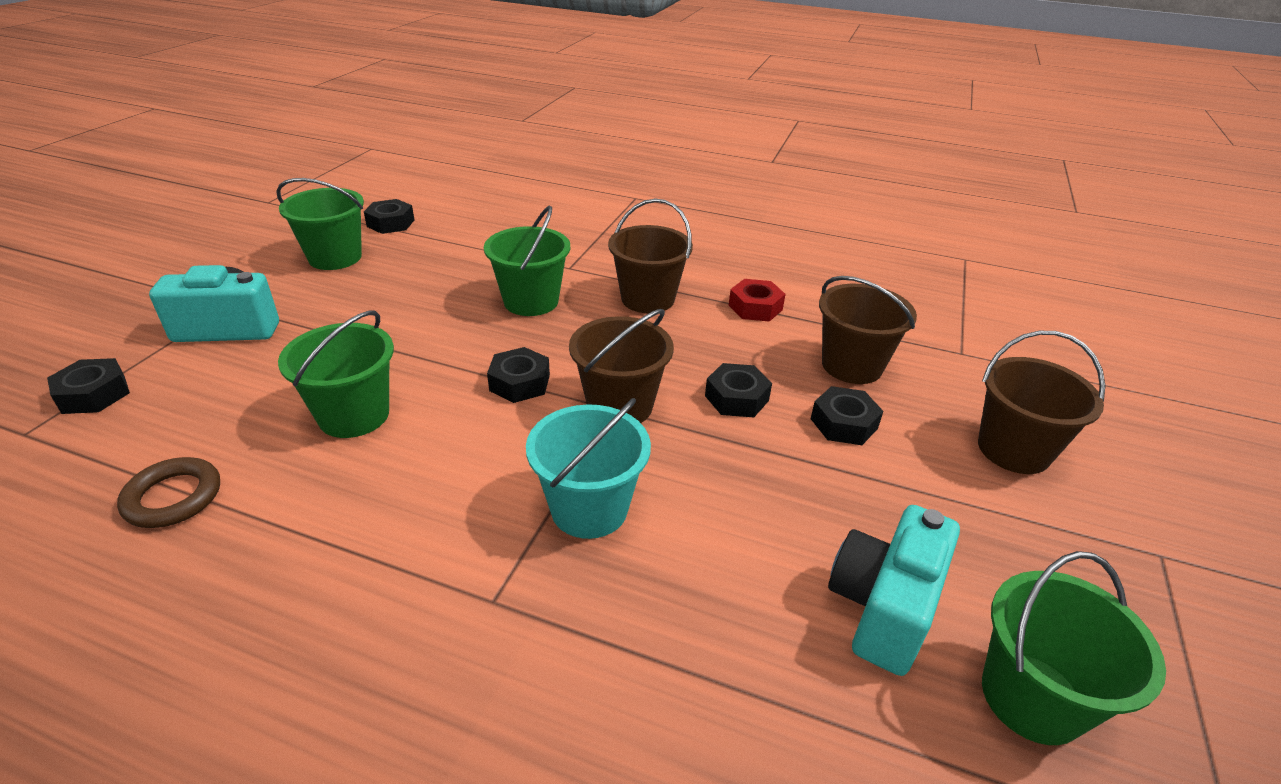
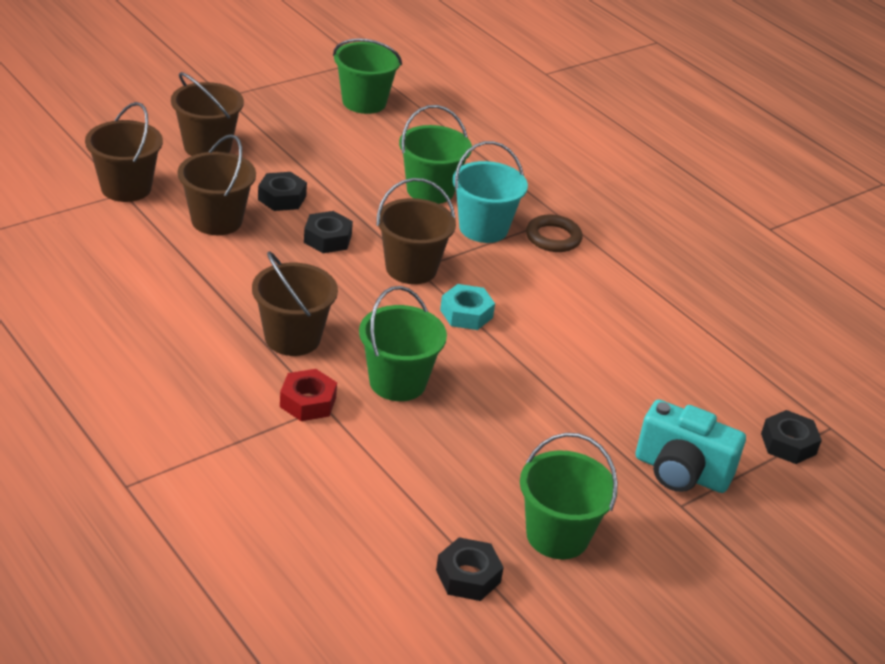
camera: 150 degrees left, 0 degrees up
brown ring [117,457,220,528] -> brown ring moved to [526,214,582,252]
green bucket [278,310,394,438] -> green bucket moved to [399,105,472,204]
black nut [487,347,550,403] -> turquoise nut [440,284,495,330]
red nut [729,279,785,322] -> red nut moved to [280,369,337,421]
turquoise camera [828,505,960,676] -> none
none -> brown bucket [85,102,163,202]

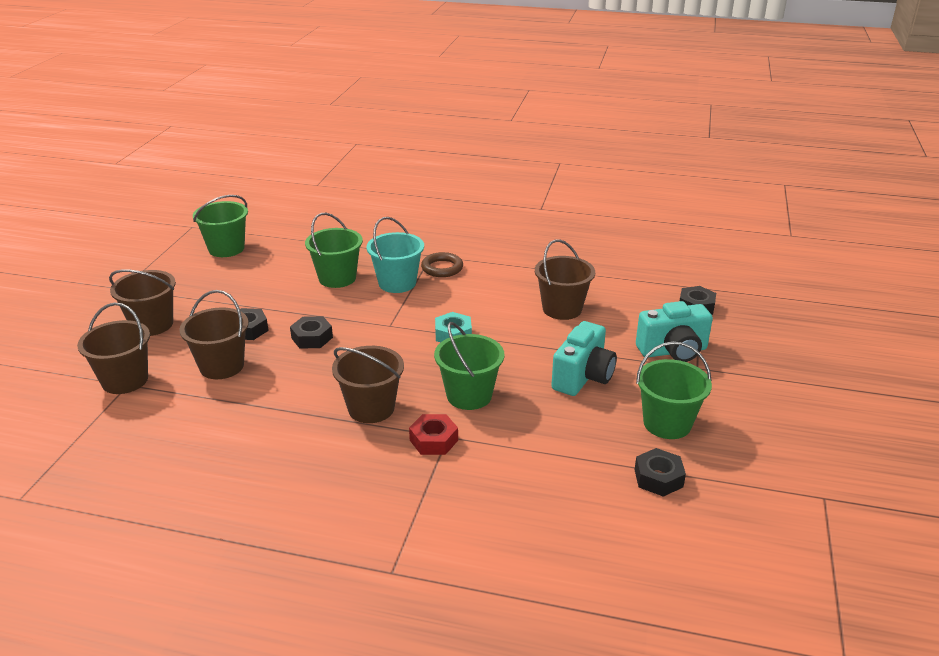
camera: 35 degrees left, 5 degrees down
brown bucket [377,178,456,284] -> brown bucket moved to [535,239,595,320]
none -> turquoise camera [551,321,617,396]

